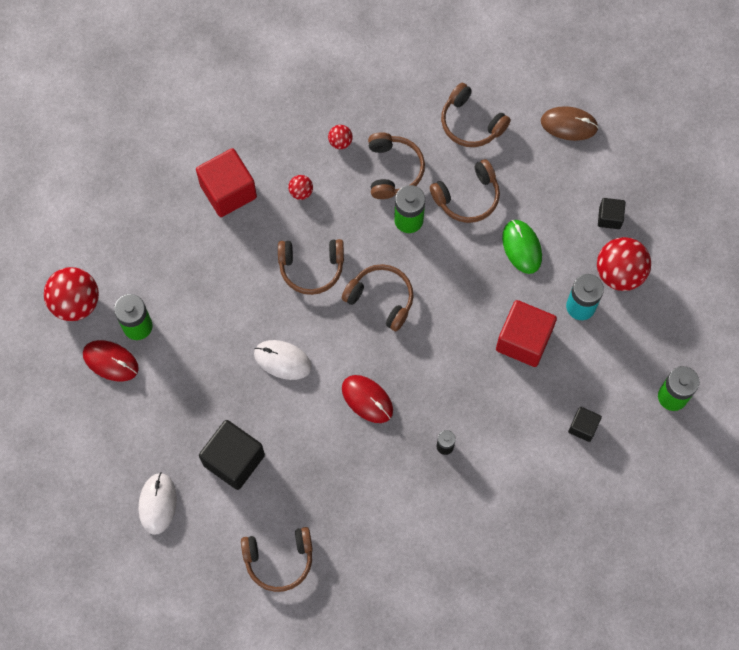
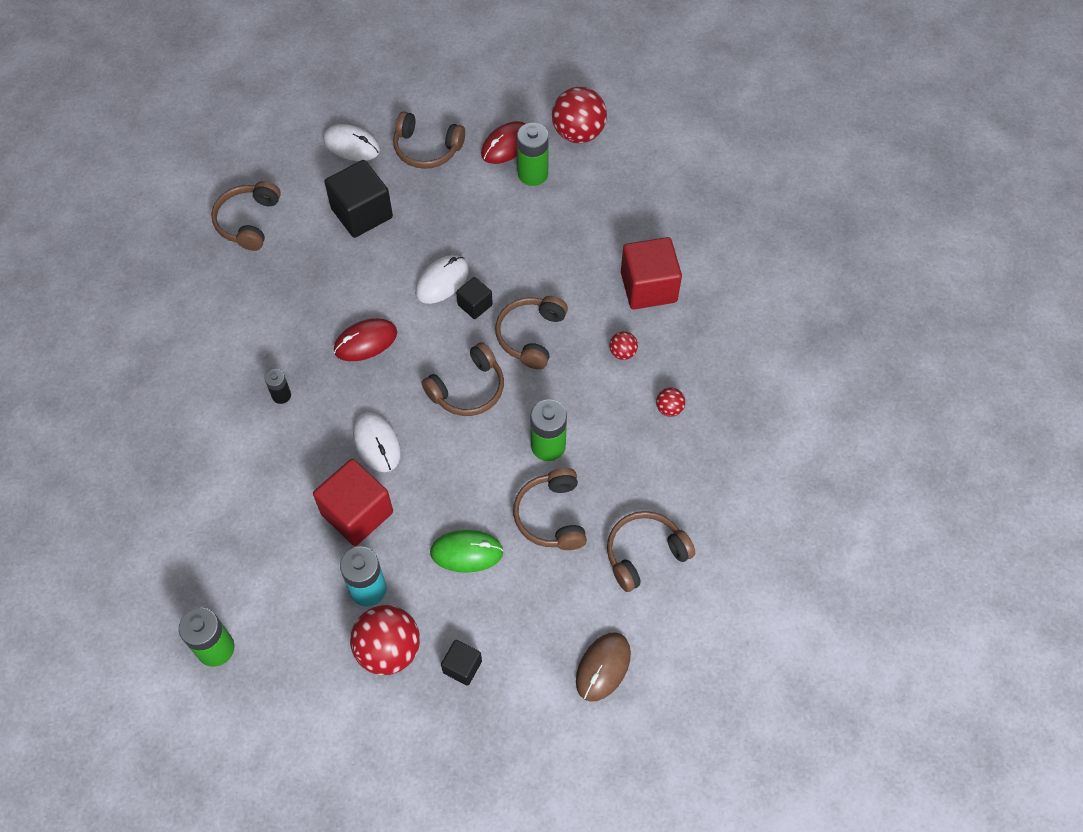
camera: 110 degrees right, 10 degrees down
brown headphones [368,132,425,199] -> brown headphones moved to [393,111,465,169]
black cube [568,407,602,442] -> black cube moved to [456,277,493,319]
none -> white mouse [353,412,401,472]

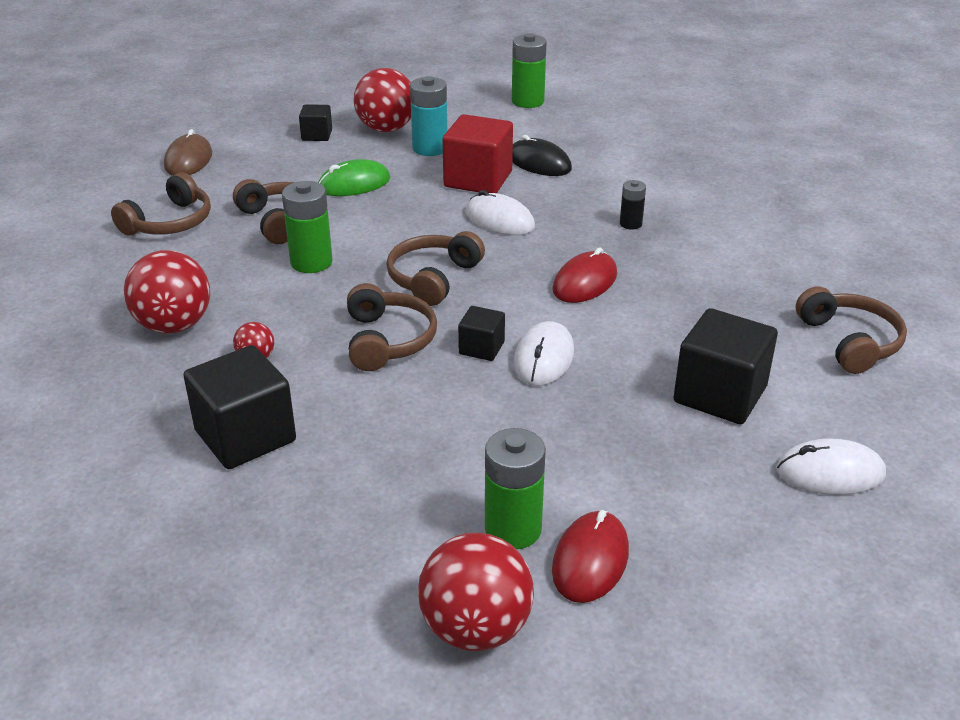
camera: 155 degrees right, 25 degrees down
brown headphones [393,111,465,169] -> none
red cube [621,237,682,309] -> black cube [183,345,296,469]
red ball [656,387,685,417] -> red ball [124,250,210,333], size x2.11
none -> black mouse [512,135,572,176]

